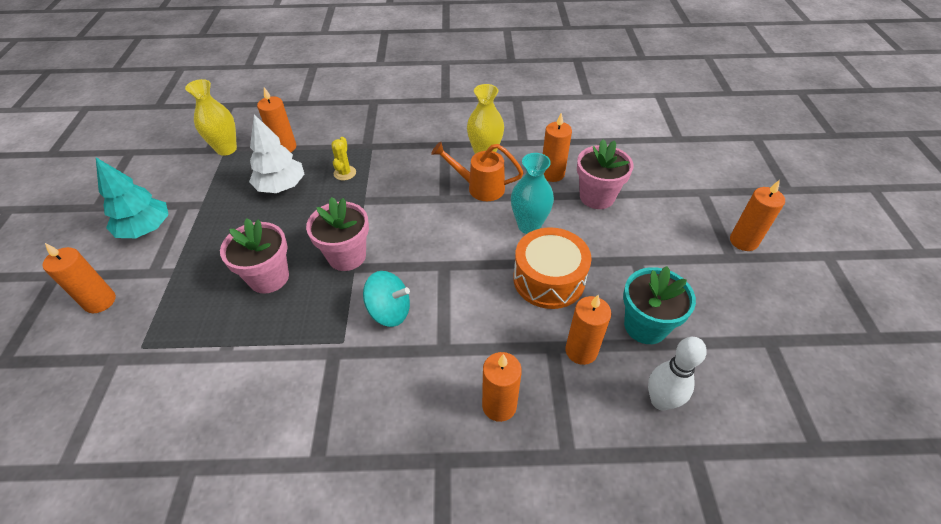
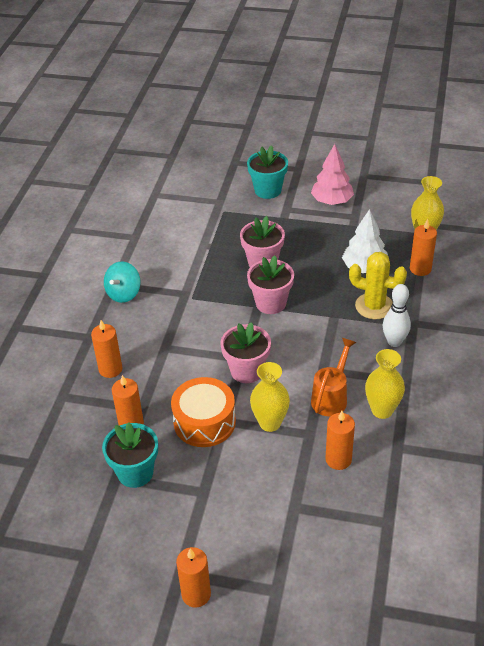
camera: 105 degrees right, 5 degrees down
orange candle [42,243,116,313] -> turquoise flower pot [247,145,288,199]
turquoise tree [96,158,169,238] -> pink tree [311,144,354,205]
yellow cactus [331,137,356,181] -> yellow cactus [349,252,407,319], size x1.83
turquoise spinning top [363,271,410,327] -> turquoise spinning top moved to [104,261,141,303]
turquoise vase [511,153,554,234] -> yellow vase [250,362,290,432]
pink flower pot [577,139,634,209] -> pink flower pot moved to [221,322,271,383]
white bowling pin [648,337,707,410] -> white bowling pin moved to [383,284,411,347]

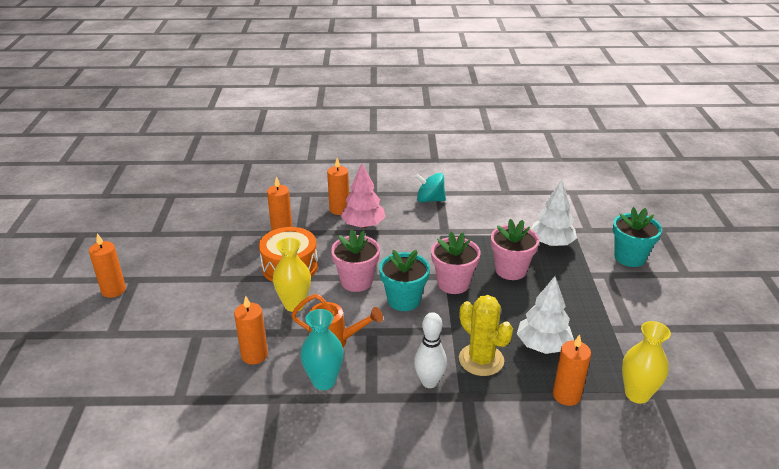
camera: 75 degrees right, 10 degrees down
turquoise flower pot [102,423,158,488] -> turquoise flower pot moved to [379,250,430,311]
pink tree [311,144,354,205] -> pink tree moved to [341,163,385,228]
yellow cactus [349,252,407,319] -> yellow cactus turned 45 degrees counterclockwise [459,295,513,376]
yellow vase [365,349,405,419] -> turquoise vase [300,309,344,390]
none -> white tree [531,180,577,247]

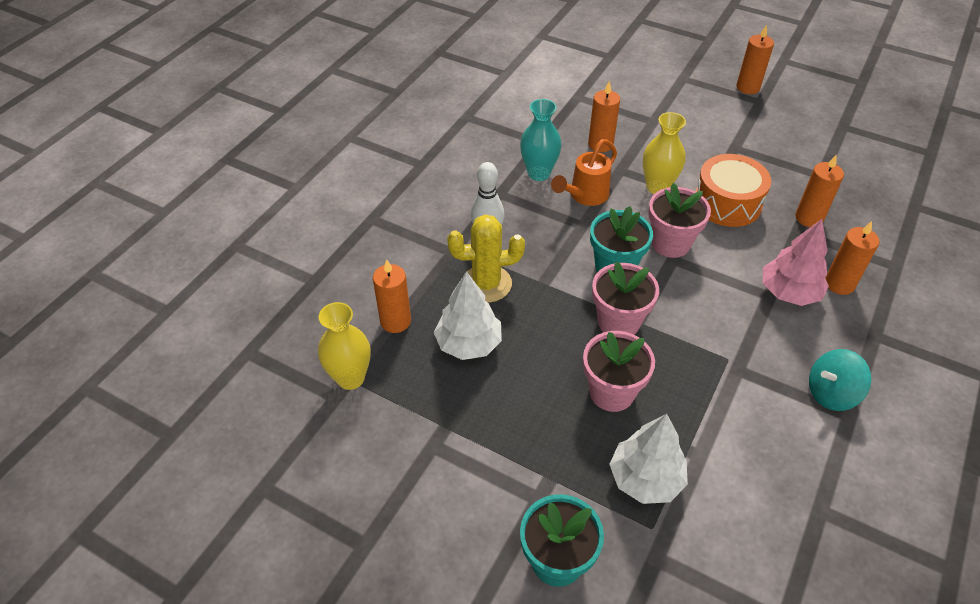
camera: 120 degrees right, 15 degrees up
turquoise spinning top [415,173,446,202] -> turquoise spinning top turned 150 degrees counterclockwise [809,349,871,411]

